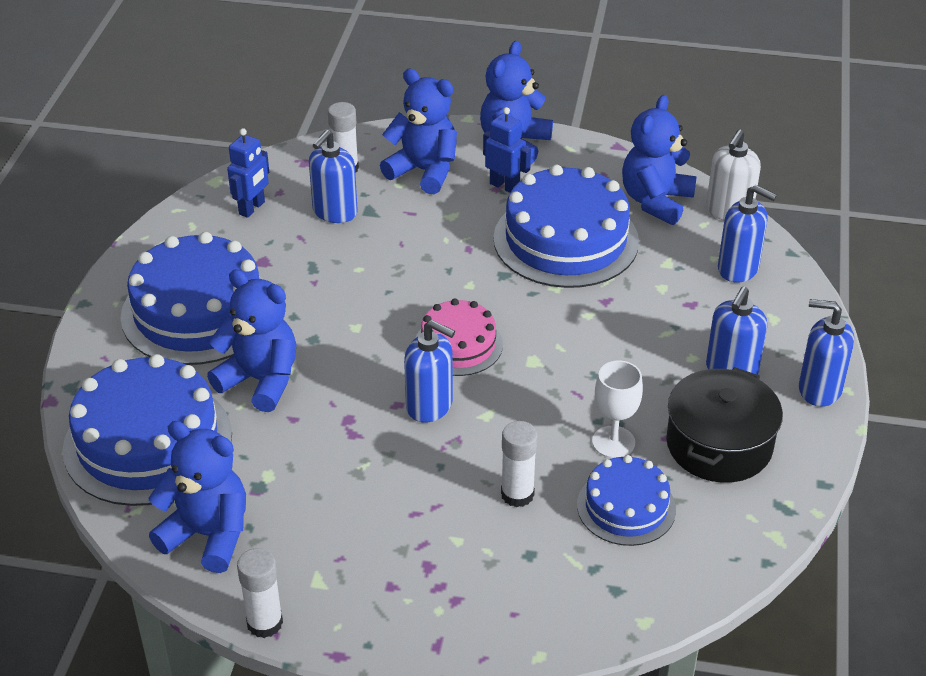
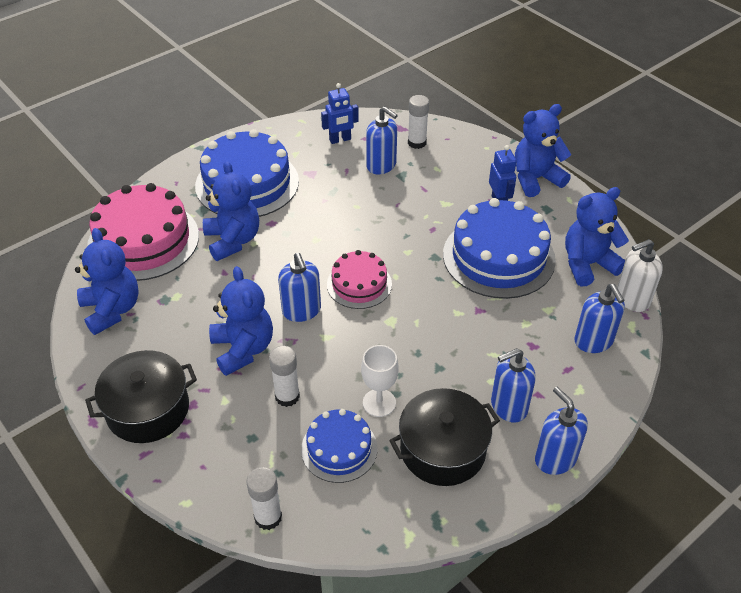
camera: 40 degrees right, 5 degrees up
blue cake [63,354,232,506] -> pink cake [87,183,199,281]
white glue stick [237,548,283,638] -> white glue stick moved to [247,467,282,530]
blue soap dispenser [309,130,358,223] -> blue soap dispenser turned 120 degrees counterclockwise [366,106,398,174]
blue teddy bear [380,69,457,194] -> blue teddy bear moved to [209,266,273,376]
none -> black pot [85,350,197,443]

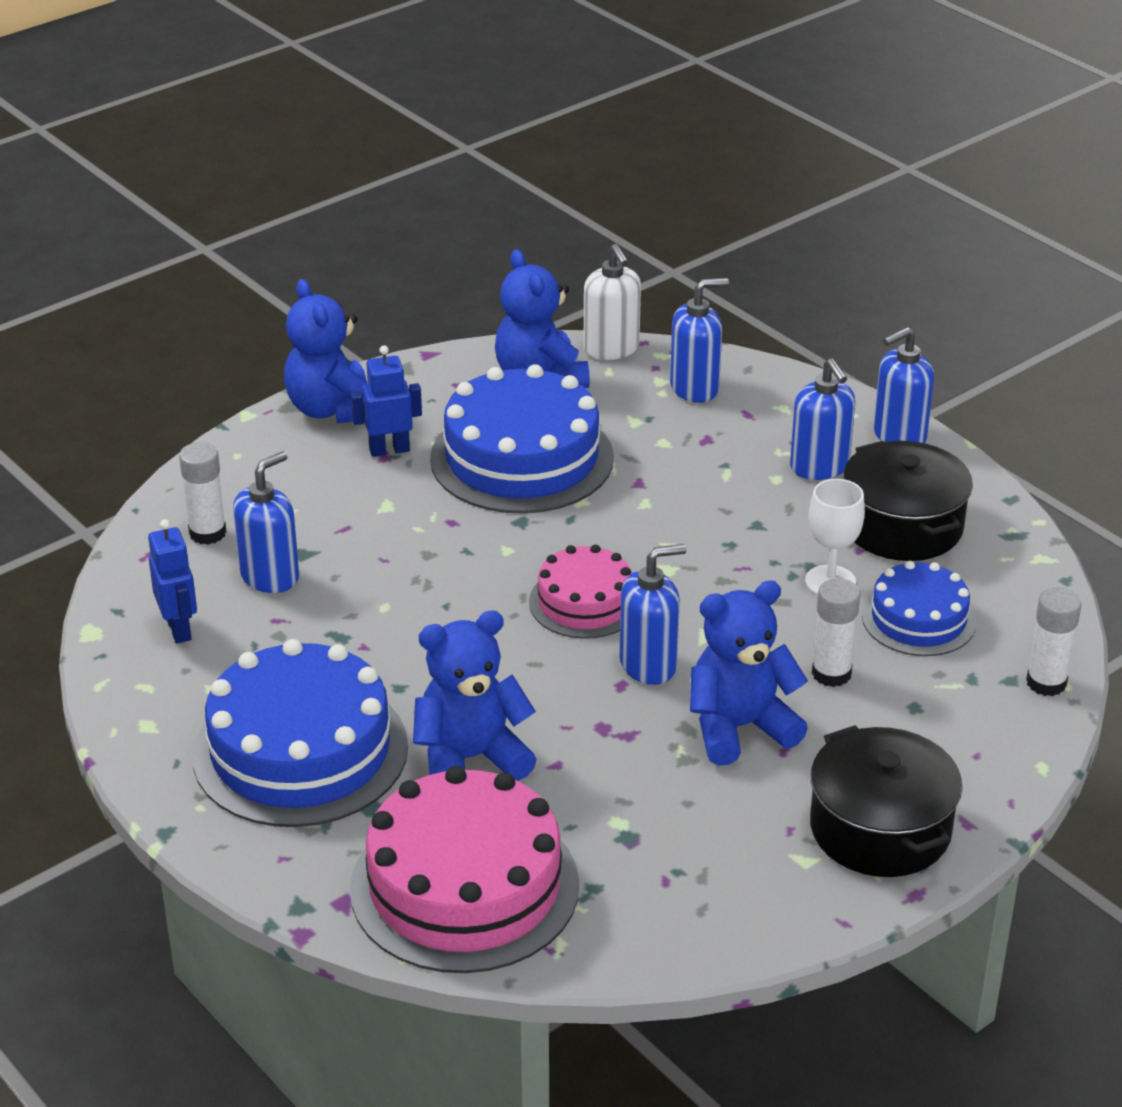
camera: 90 degrees left, 10 degrees down
blue teddy bear [75,228,139,335] -> none

